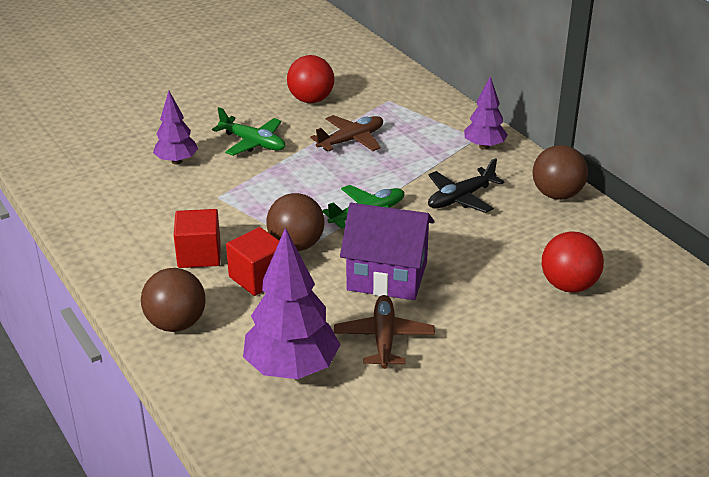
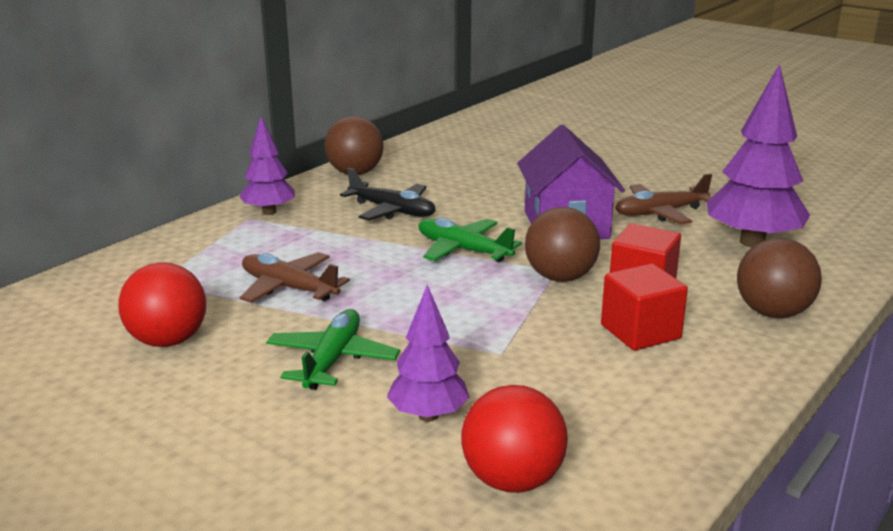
camera: 110 degrees left, 10 degrees down
red ball [542,231,604,293] -> red ball moved to [461,385,568,493]

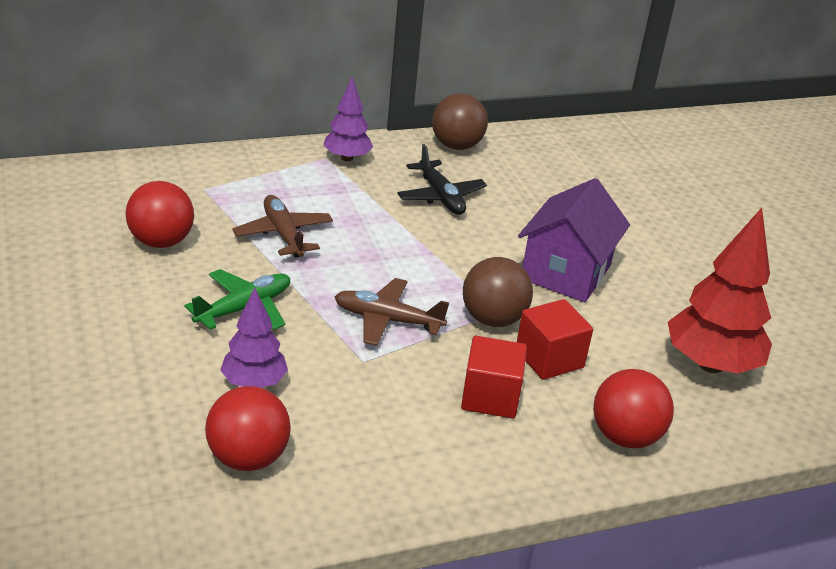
camera: 30 degrees right, 10 degrees up
green plane [419,218,522,262] -> none
brown plane [615,174,712,224] -> brown plane moved to [335,278,449,346]
purple tree [706,64,810,247] -> red tree [668,208,772,374]
brown ball [737,238,822,318] -> red ball [593,369,674,448]

